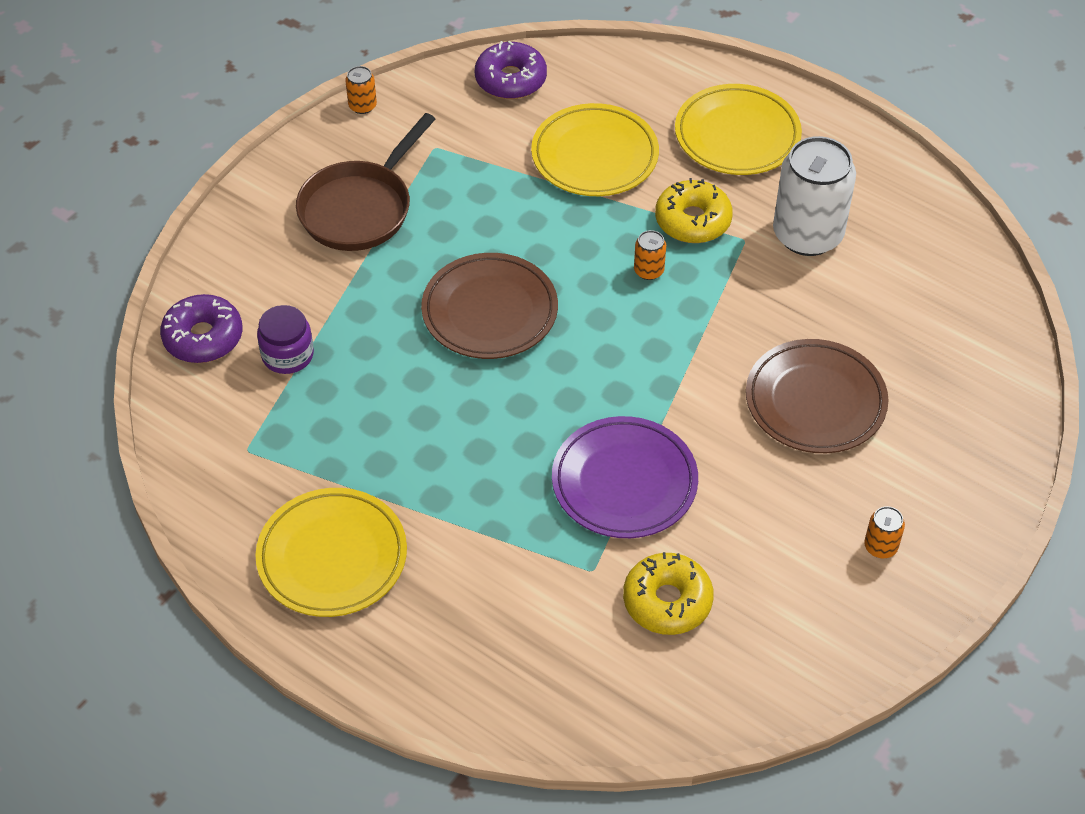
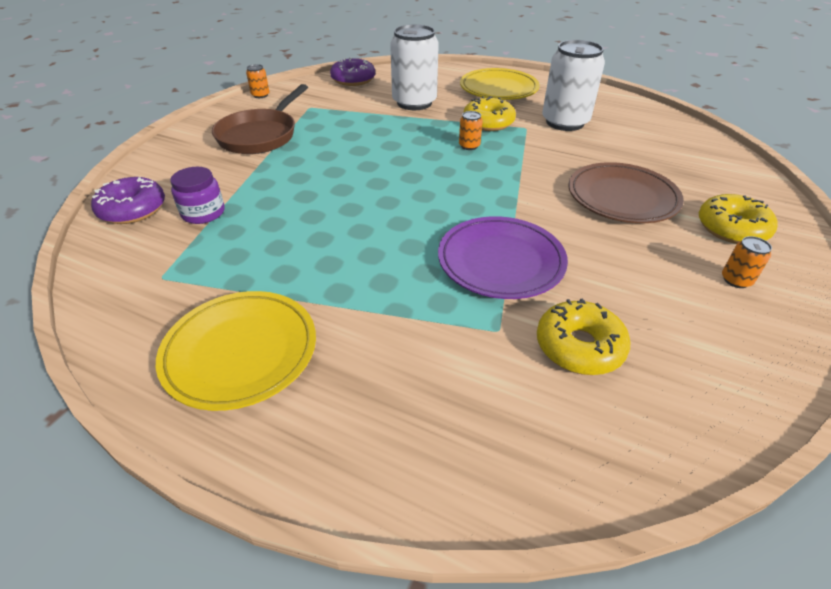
camera: 10 degrees left, 10 degrees down
brown plate [421,253,558,359] -> none
yellow plate [531,103,659,196] -> white can [390,24,439,110]
none -> yellow donut [699,194,778,244]

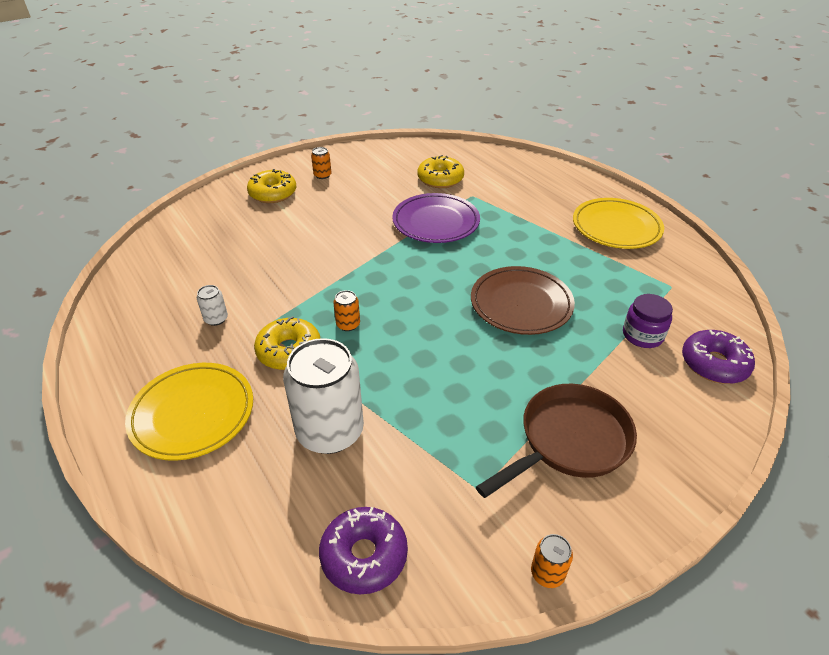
camera: 150 degrees left, 0 degrees up
white can [542,40,605,131] -> white can [197,285,228,326], size x0.42
brown plate [568,162,684,223] -> brown plate moved to [471,266,575,335]

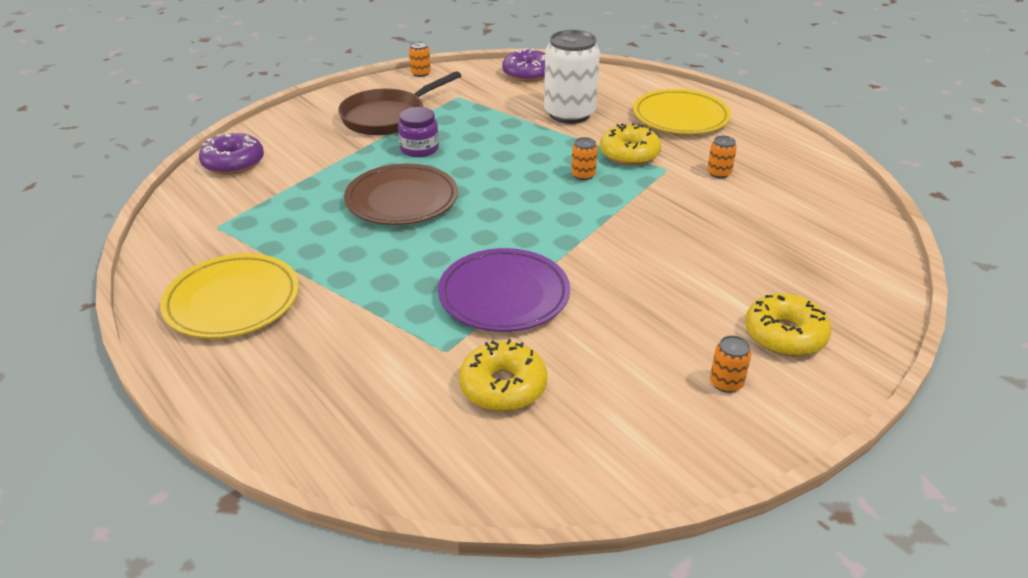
camera: 175 degrees right, 5 degrees down
white can [197,285,228,326] -> orange can [707,136,737,179]
purple jar [623,294,673,348] -> purple jar moved to [398,107,439,157]

